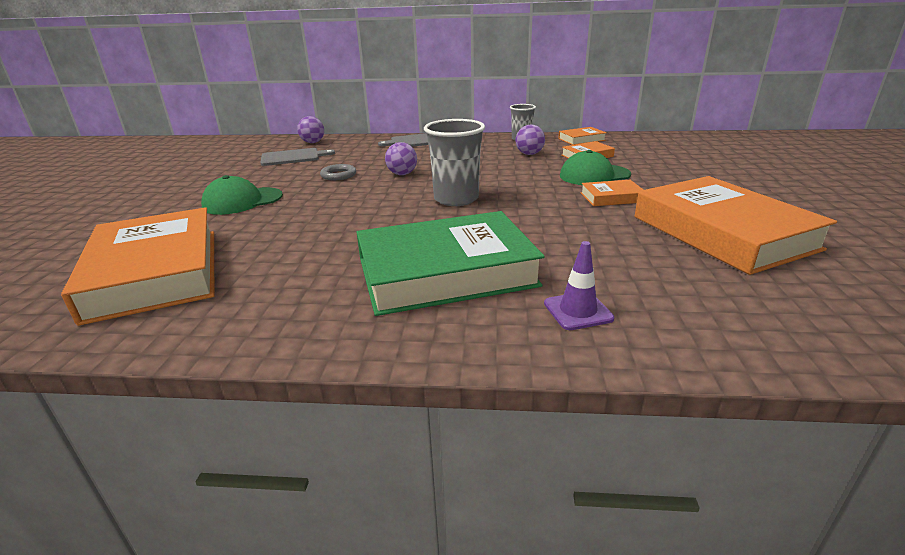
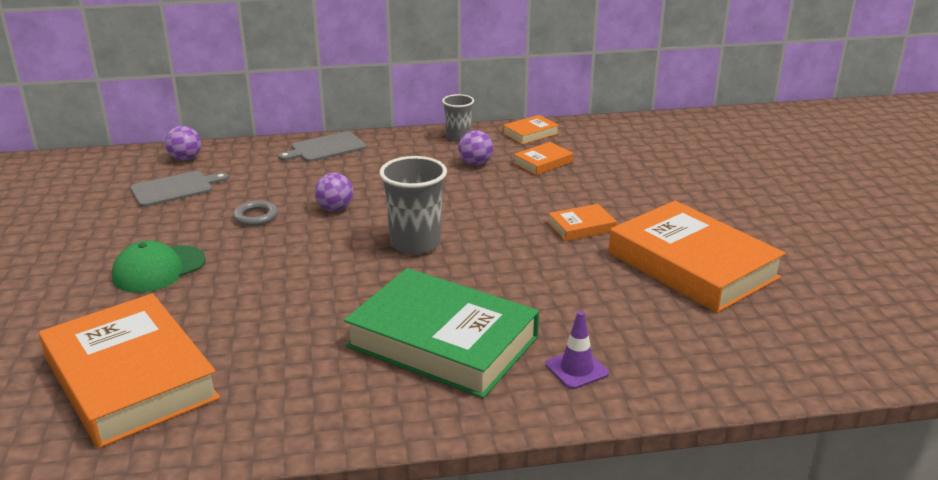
camera: 15 degrees left, 0 degrees up
green book [357,211,545,316] -> green book turned 60 degrees clockwise [344,268,539,398]
green cap [560,150,631,185] -> none

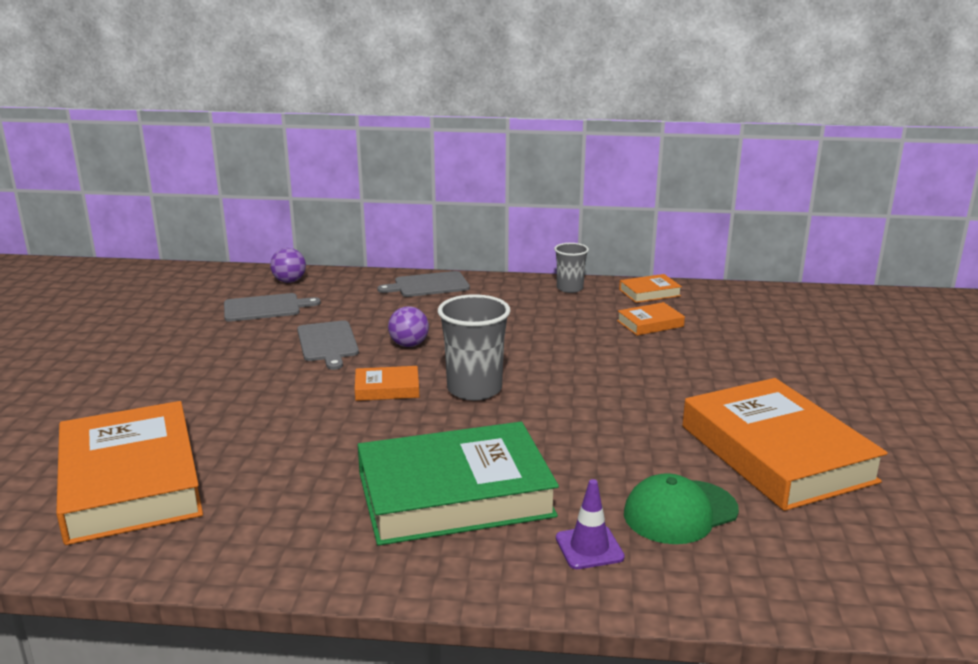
camera: 15 degrees right, 5 degrees down
green cap [112,241,206,293] -> green cap moved to [624,473,739,544]
grey ring [233,200,278,226] -> grey cutting board [297,320,359,370]
green book [344,268,539,398] -> green book turned 60 degrees counterclockwise [358,422,559,546]
purple ball [458,130,493,166] -> none
orange book [548,204,617,241] -> orange book moved to [355,366,419,401]

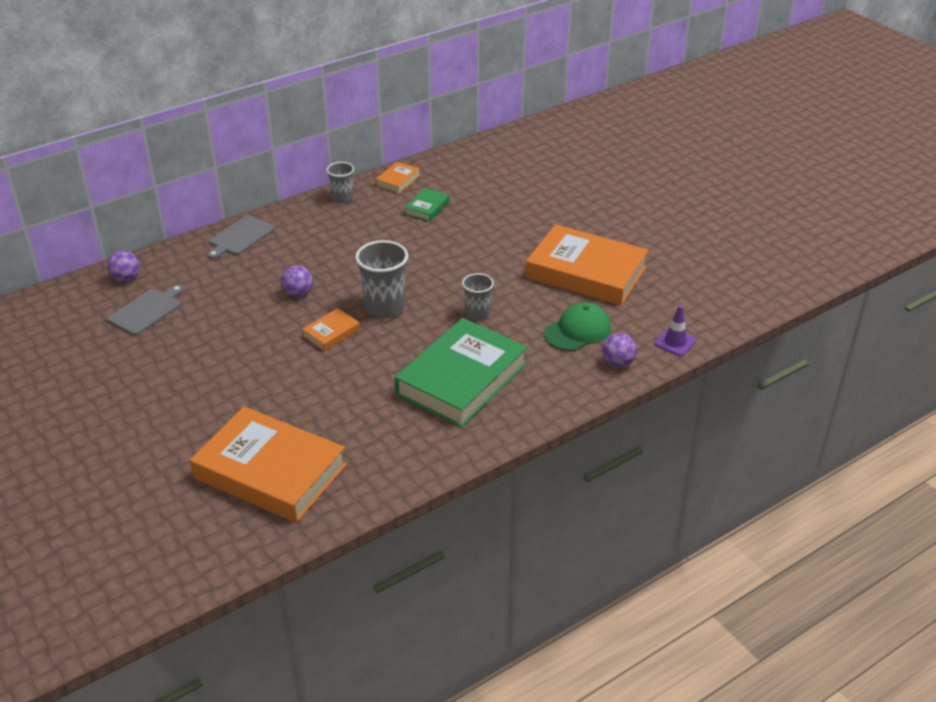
camera: 40 degrees left, 15 degrees up
grey cutting board [297,320,359,370] -> none
purple traffic cone [556,479,625,569] -> purple traffic cone moved to [655,305,696,356]
orange book [617,302,685,336] -> green book [405,188,450,222]
green cap [624,473,739,544] -> green cap turned 150 degrees counterclockwise [544,302,611,351]
none -> grey cup [462,273,494,320]
none -> purple ball [602,333,637,368]

